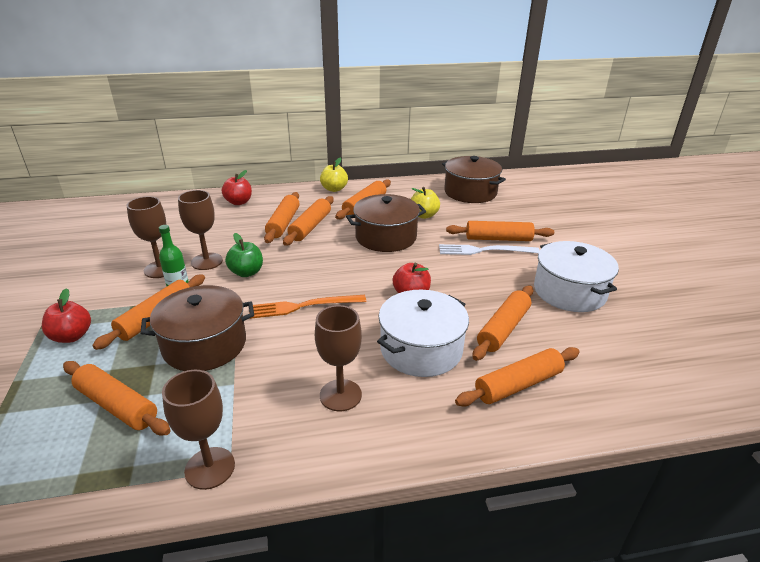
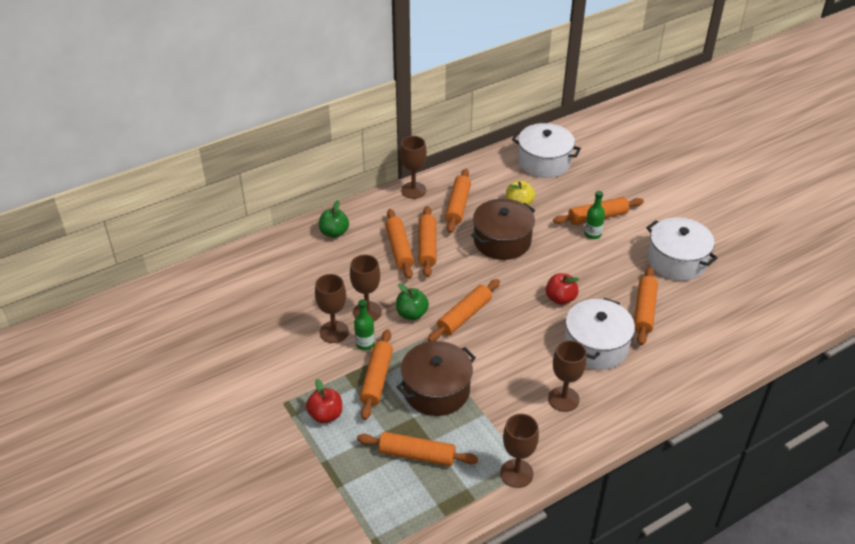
camera: 20 degrees left, 10 degrees up
red apple [222,170,252,205] -> green apple [319,200,349,238]
orange fork [249,295,366,319] -> none
yellow apple [320,157,348,192] -> brown goblet [400,136,427,199]
white fork [439,244,540,255] -> green bottle [584,191,605,239]
brown pot [442,156,506,203] -> white pot [512,123,581,178]
orange rolling pin [455,347,580,406] -> orange rolling pin moved to [428,279,500,342]

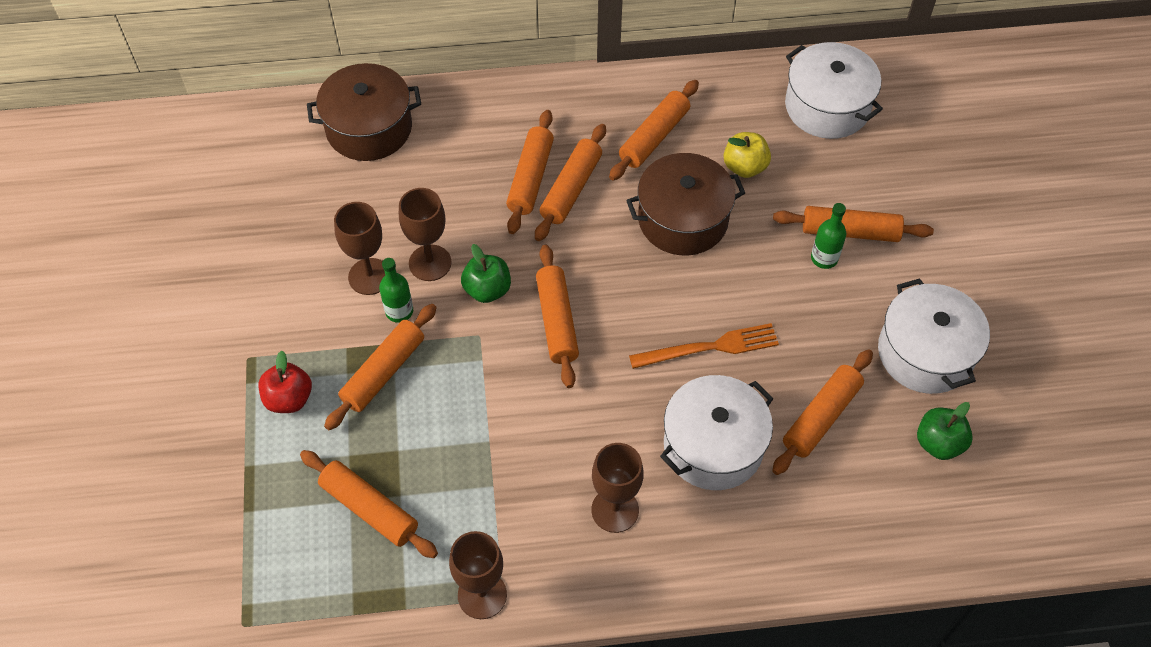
camera: 25 degrees right, 15 degrees up
green apple [319,200,349,238] -> green apple moved to [917,402,973,460]
brown pot [397,341,476,416] -> brown pot moved to [307,63,421,161]
brown goblet [400,136,427,199] -> none
orange rolling pin [428,279,500,342] -> orange rolling pin turned 75 degrees counterclockwise [536,245,579,388]
red apple [546,273,579,305] -> orange fork [629,323,779,369]

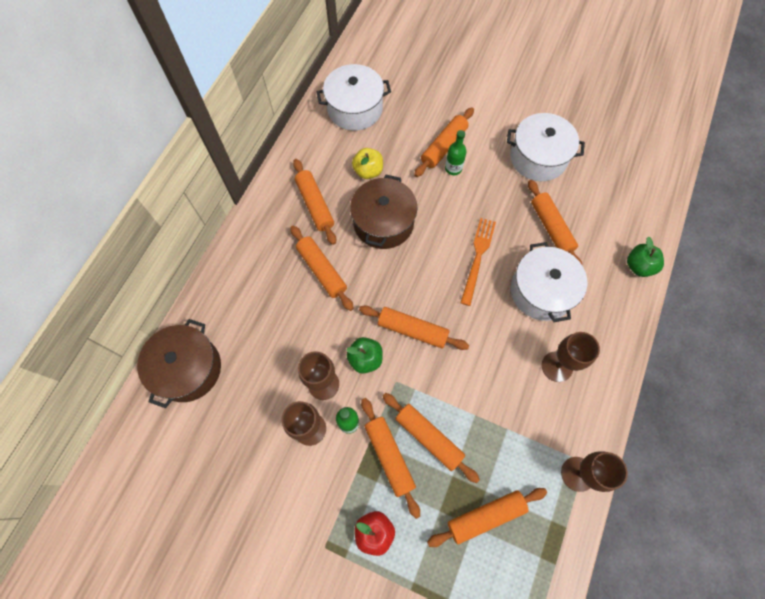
camera: 60 degrees left, 10 degrees up
orange rolling pin [506,110,554,234] -> orange rolling pin moved to [383,393,480,483]
green apple [917,402,973,460] -> green apple moved to [627,237,664,277]

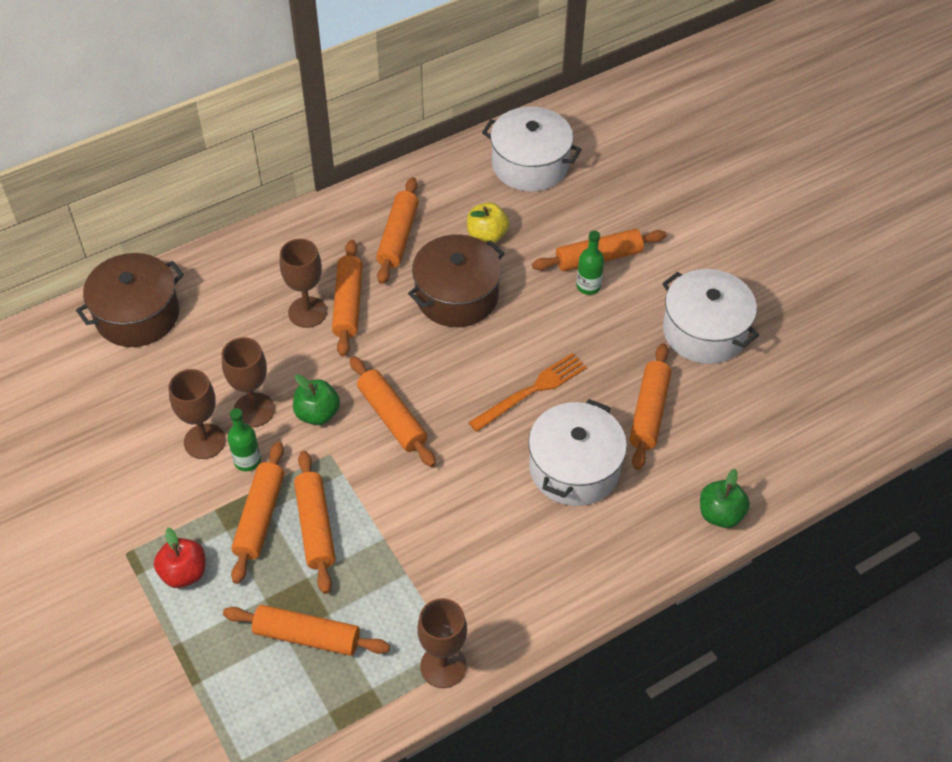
camera: 35 degrees right, 15 degrees down
brown goblet [542,332,600,382] -> brown goblet moved to [280,239,327,328]

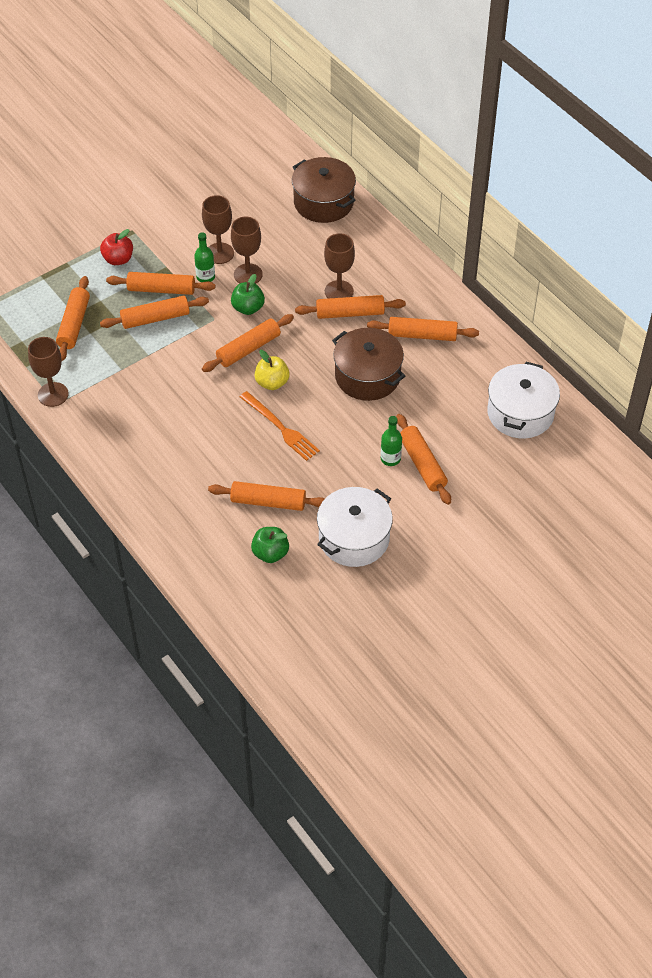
camera: 85 degrees right, 0 degrees up
yellow apple [467,202,509,243] -> yellow apple moved to [254,350,290,390]
white pot [528,399,627,506] -> none
green apple [700,469,750,528] -> green apple moved to [251,527,289,563]

